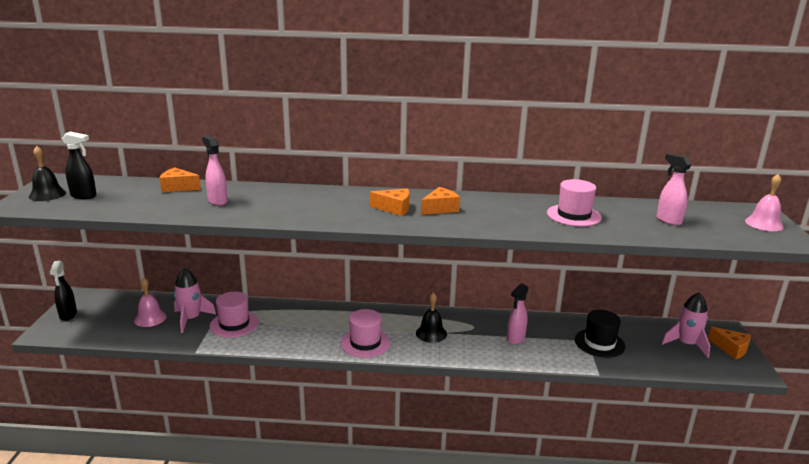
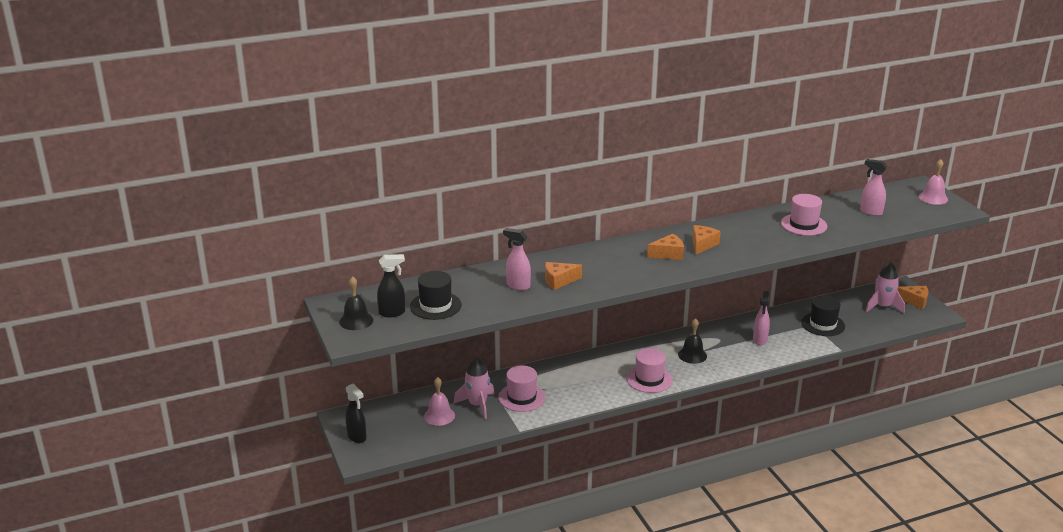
camera: 25 degrees left, 5 degrees up
orange cheese [160,167,201,192] -> orange cheese moved to [545,262,582,290]
none -> black hat [410,271,462,320]

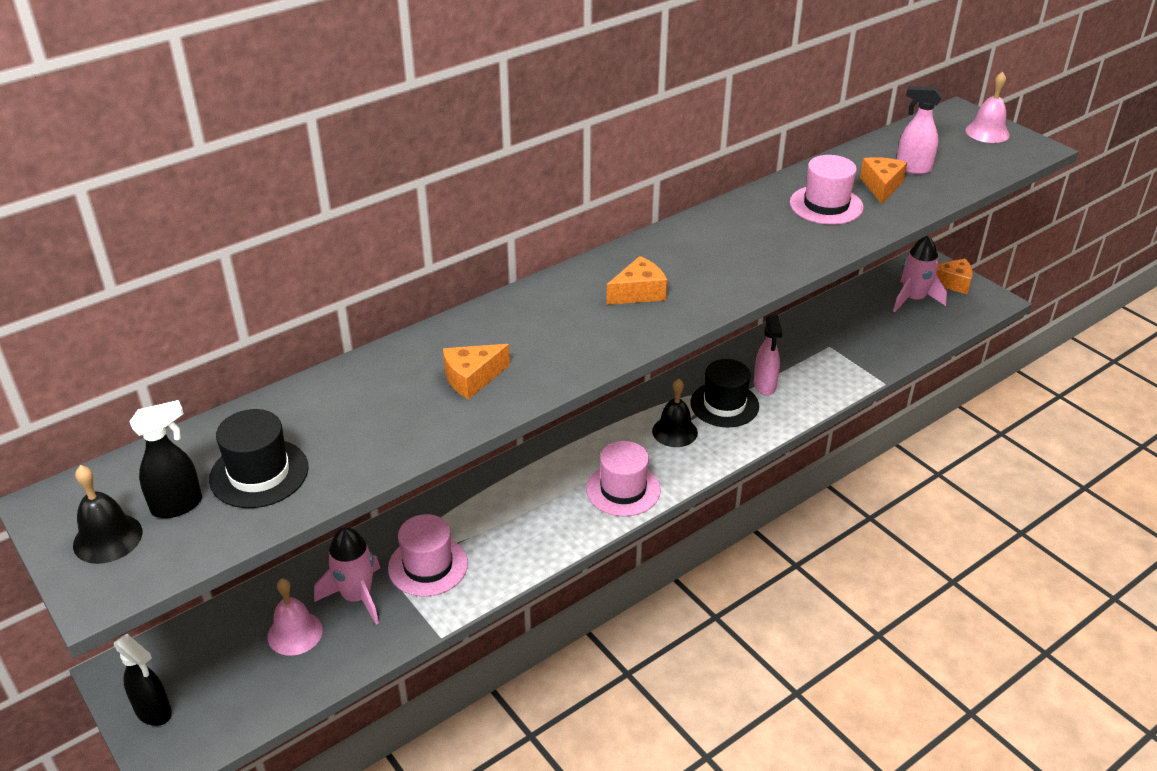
camera: 15 degrees left, 10 degrees up
pink spray bottle [503,228,531,290] -> none
orange cheese [692,225,721,255] -> orange cheese moved to [860,157,907,204]
black hat [801,295,845,336] -> black hat moved to [690,359,759,427]

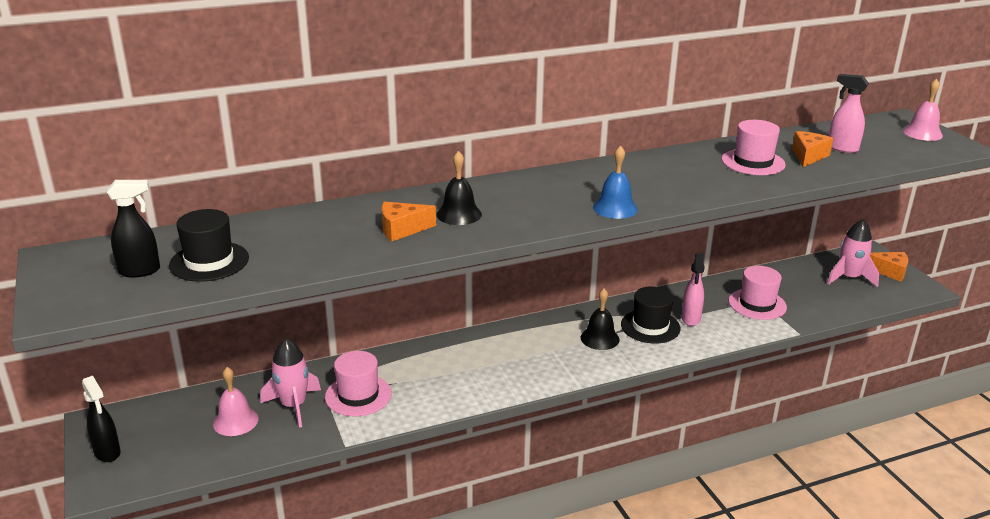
camera: 15 degrees right, 10 degrees down
black bell [73,465,142,564] -> black bell moved to [436,151,482,225]
pink hat [586,441,661,517] -> pink hat moved to [728,266,787,320]
orange cheese [606,256,667,305] -> none
none -> blue bell [593,145,638,219]

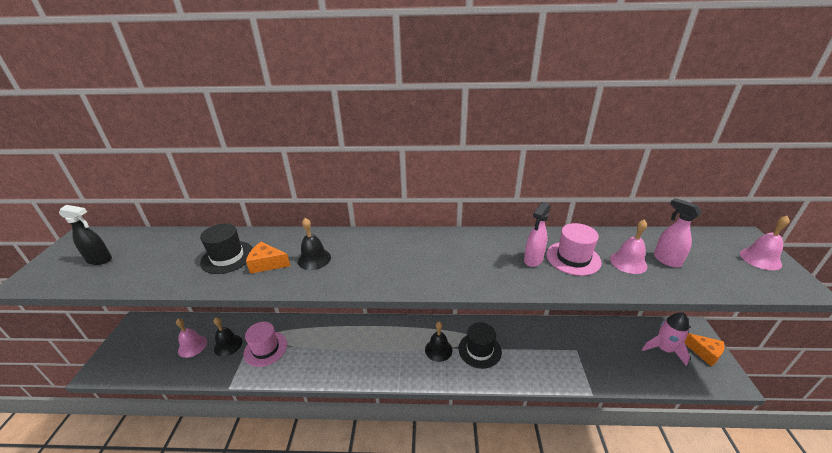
camera: 25 degrees right, 5 degrees up
black spray bottle [82,376,121,462] -> none
black hat [169,209,249,282] -> black hat moved to [200,223,253,274]
pink rocket [260,338,321,428] -> black bell [214,317,242,357]
blue bell [593,145,638,219] -> none
pink spray bottle [681,253,705,326] -> pink spray bottle moved to [524,202,551,267]
pink hat [728,266,787,320] -> none
orange cheese [792,131,833,167] -> pink bell [610,219,648,274]

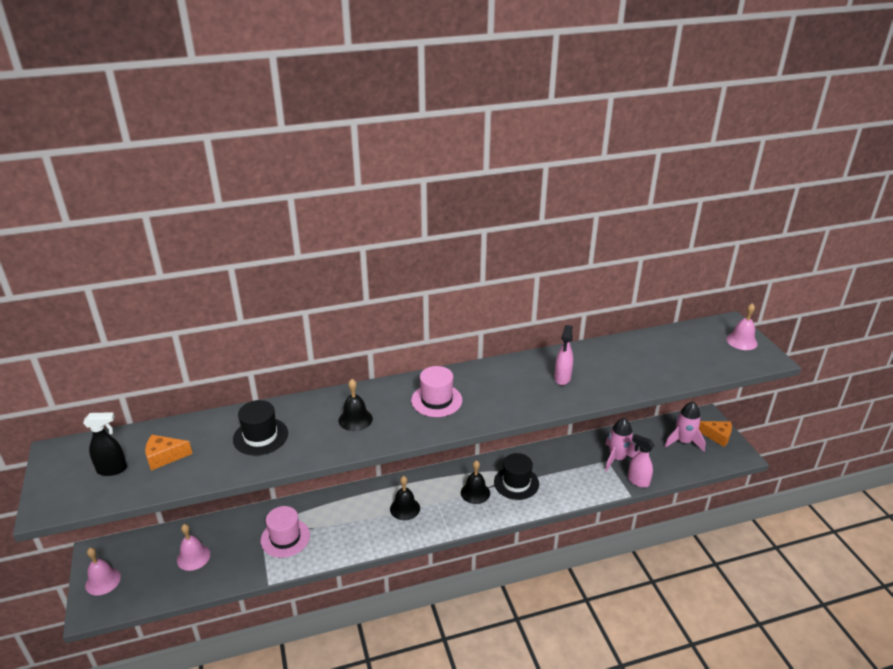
camera: 20 degrees left, 0 degrees up
black bell [214,317,242,357] -> black bell moved to [390,476,420,520]
orange cheese [246,242,290,274] -> orange cheese moved to [145,435,192,471]
pink hat [546,223,602,276] -> pink hat moved to [411,366,462,417]
pink bell [610,219,648,274] -> pink bell moved to [85,548,121,595]
pink spray bottle [654,198,702,268] -> pink spray bottle moved to [628,434,655,488]
none -> pink rocket [605,418,639,471]

